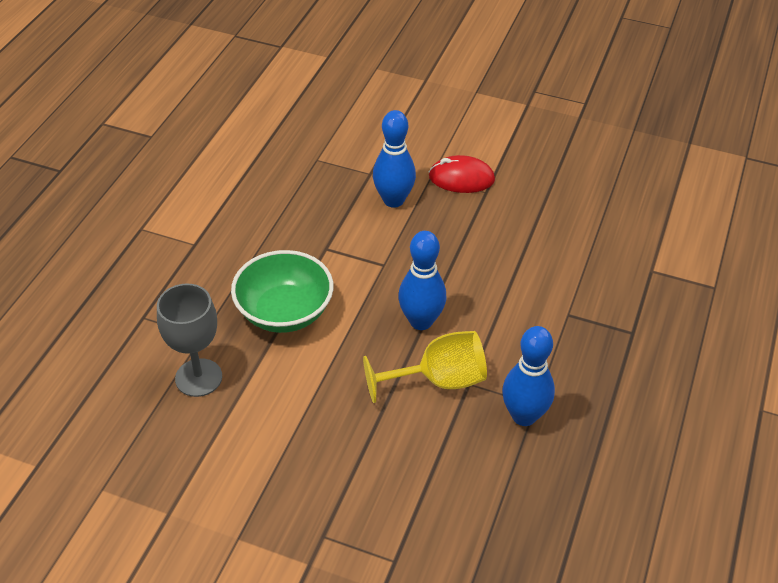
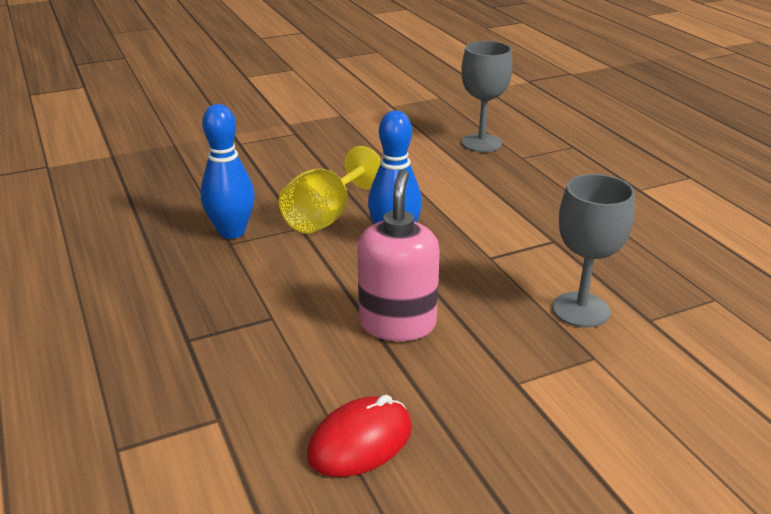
camera: 135 degrees right, 15 degrees down
green bowl [231,250,334,333] -> none
blue bowling pin [373,110,416,208] -> grey goblet [552,174,635,328]
red mouse [429,155,495,193] -> red mouse moved to [307,395,412,477]
none -> pink soap dispenser [358,170,440,341]

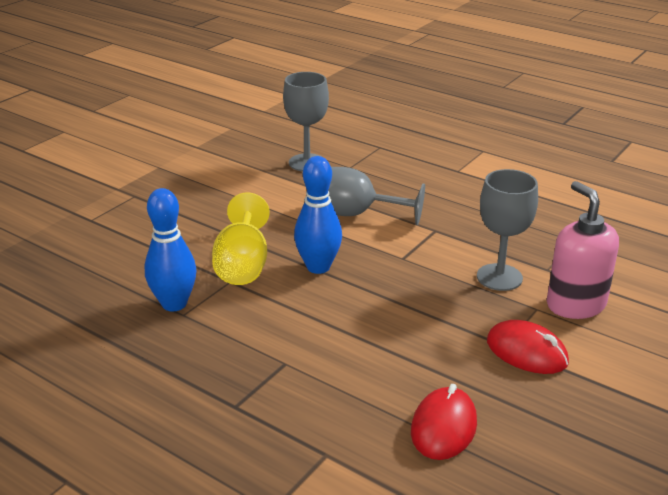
camera: 30 degrees left, 0 degrees up
pink soap dispenser [358,170,440,341] -> pink soap dispenser moved to [547,181,619,319]
none -> grey goblet [328,167,425,225]
none -> red mouse [487,320,569,374]

